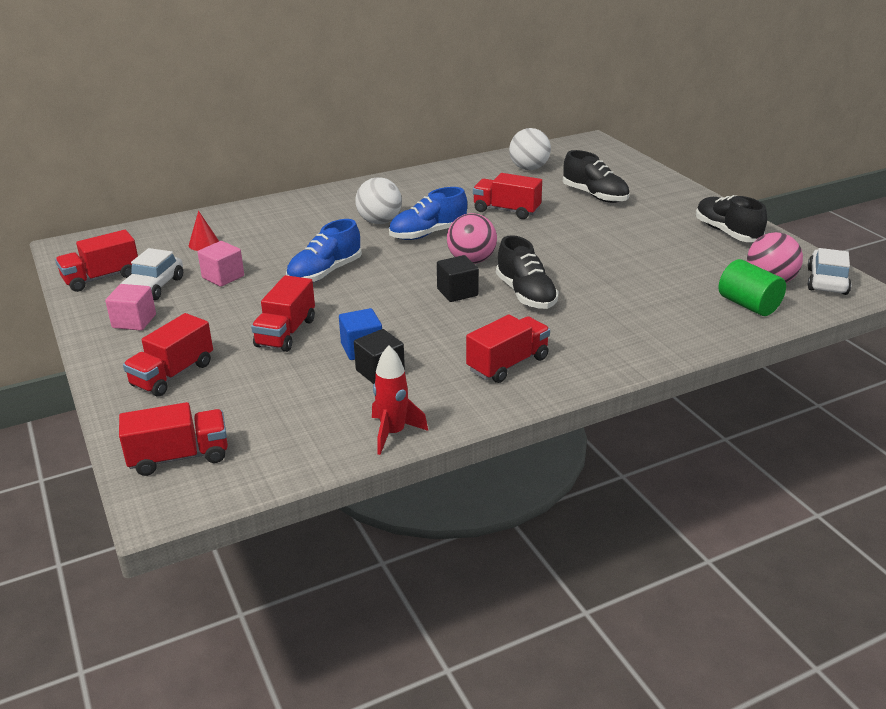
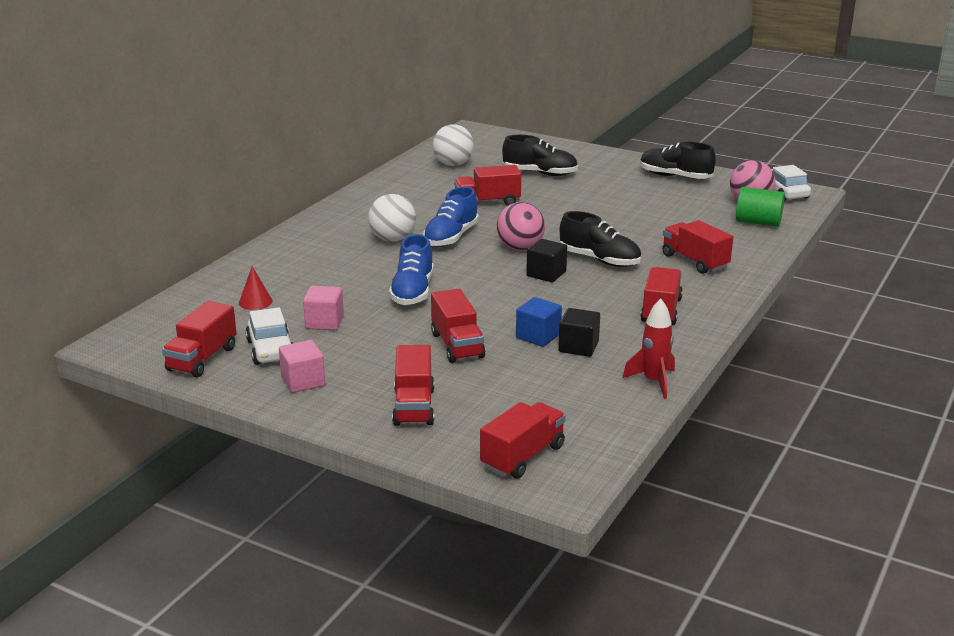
camera: 35 degrees left, 5 degrees down
none -> red truck [662,220,733,274]

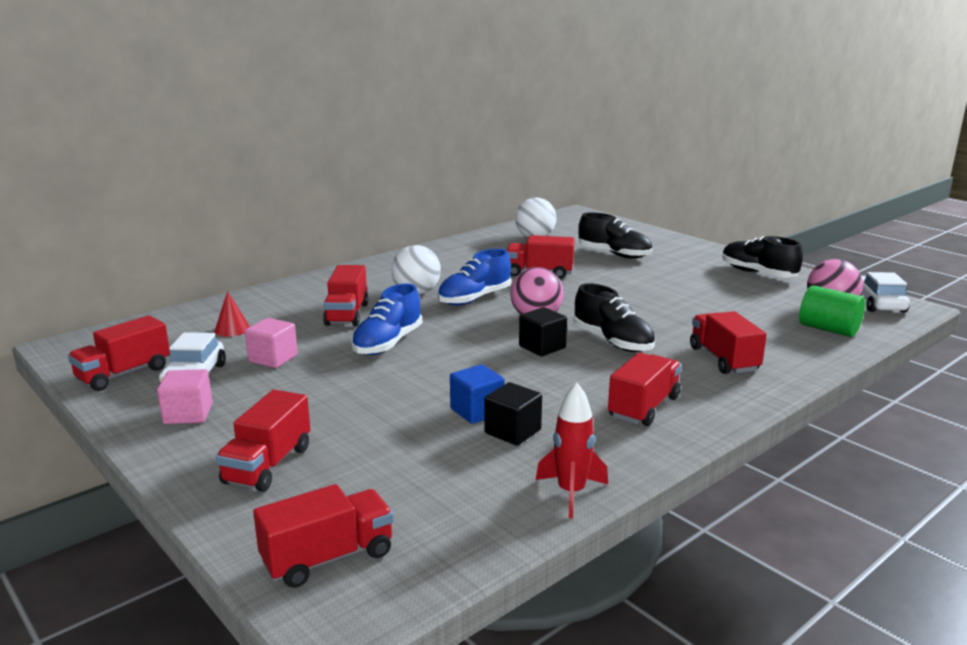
camera: 20 degrees right, 5 degrees down
red truck [431,289,485,363] -> red truck moved to [323,265,368,326]

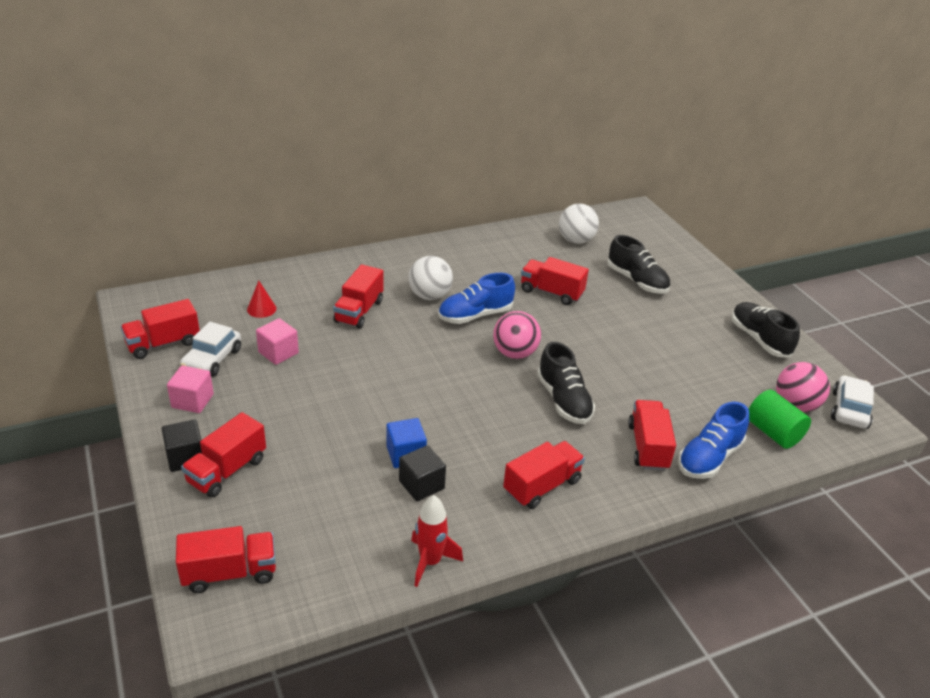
camera: 15 degrees right, 15 degrees up
blue shoe [351,283,422,355] -> blue shoe moved to [678,402,749,479]
black cube [519,307,567,356] -> black cube moved to [162,419,202,472]

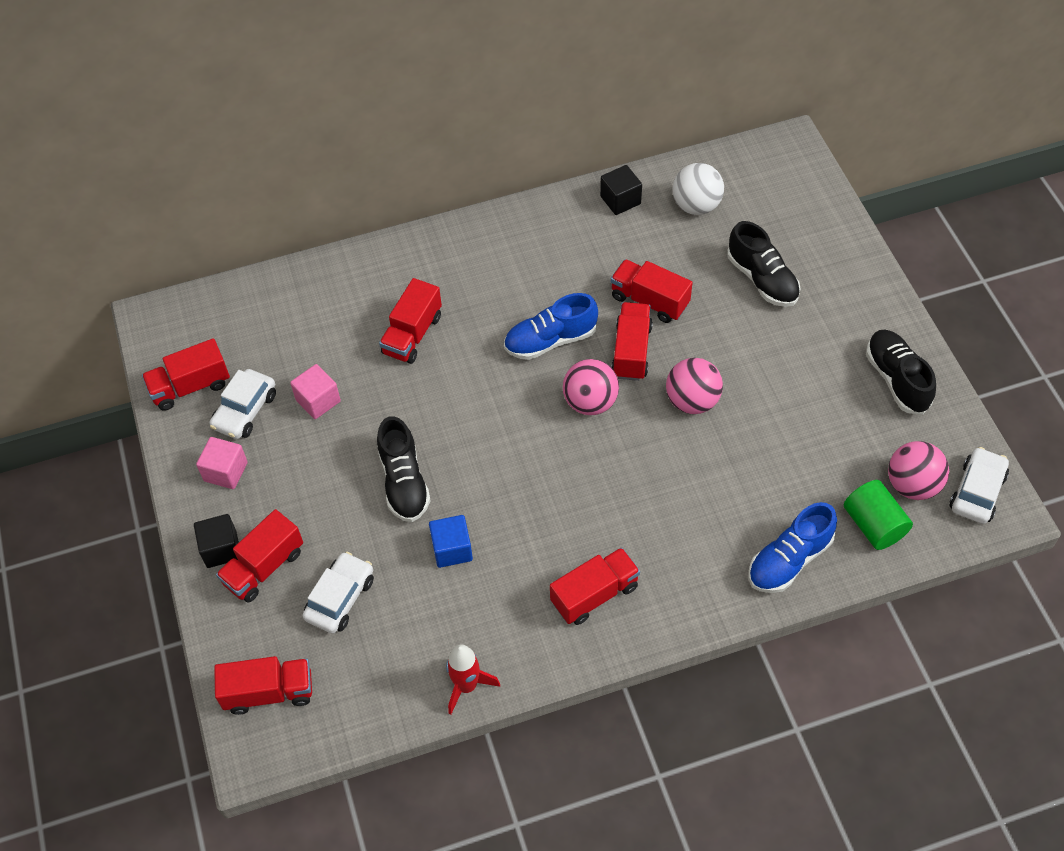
camera: 10 degrees right, 20 degrees up
red cone [247,281,277,318] -> none
black cube [399,445,446,501] -> black cube moved to [600,165,642,215]
white ball [408,256,453,300] -> none
black shoe [537,342,595,424] -> black shoe moved to [377,416,431,522]
red truck [628,400,676,471] -> red truck moved to [611,302,653,381]
none -> white car [303,552,374,634]
none -> pink ball [666,358,723,414]

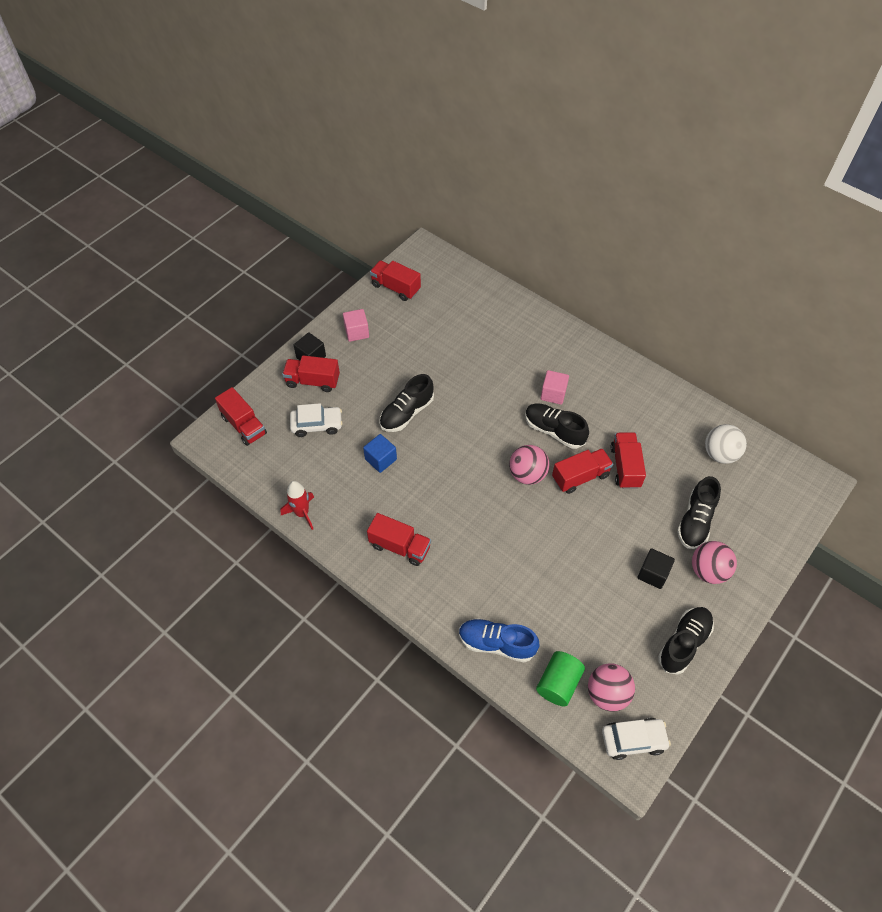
camera: 55 degrees right, 0 degrees up
white car [210,369,276,439] -> none
pink cube [290,364,341,419] -> pink cube moved to [541,370,569,405]
red truck [379,278,442,364] -> none
blue shoe [504,293,598,360] -> black shoe [525,404,589,449]
black cube [600,165,642,215] -> black cube moved to [637,548,675,589]
pink ball [666,358,723,414] -> pink ball moved to [692,541,737,584]

